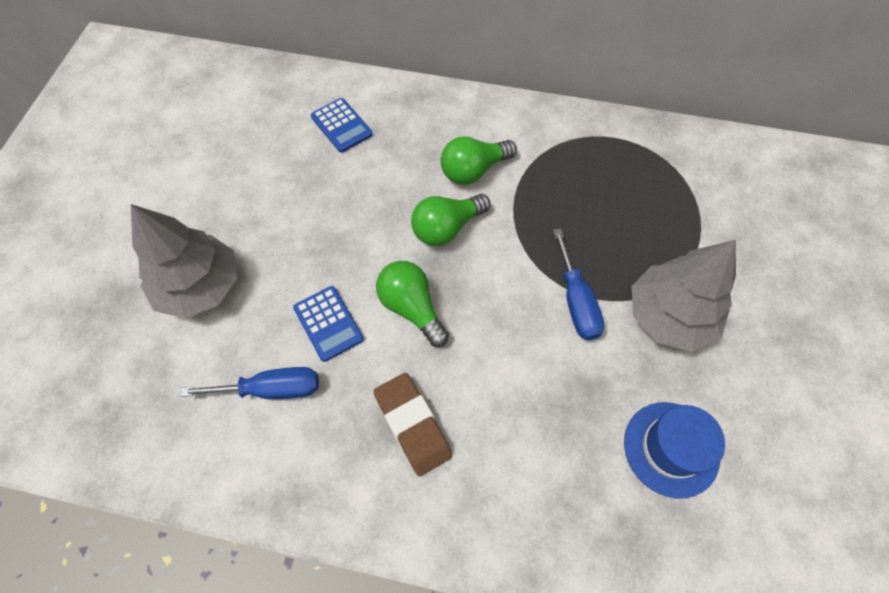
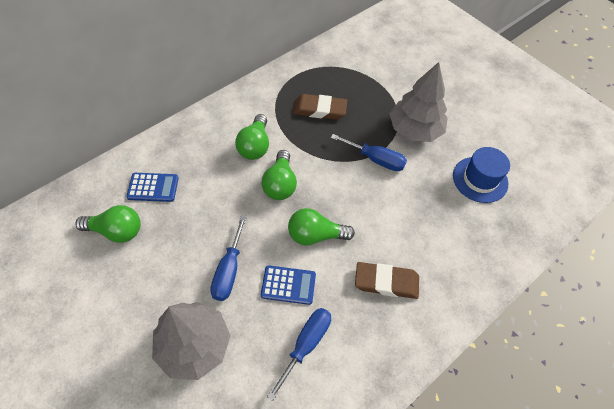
camera: 55 degrees left, 5 degrees down
none -> green light bulb [76,205,141,243]
none -> blue screwdriver [210,216,247,301]
none -> brown eraser [293,94,347,120]

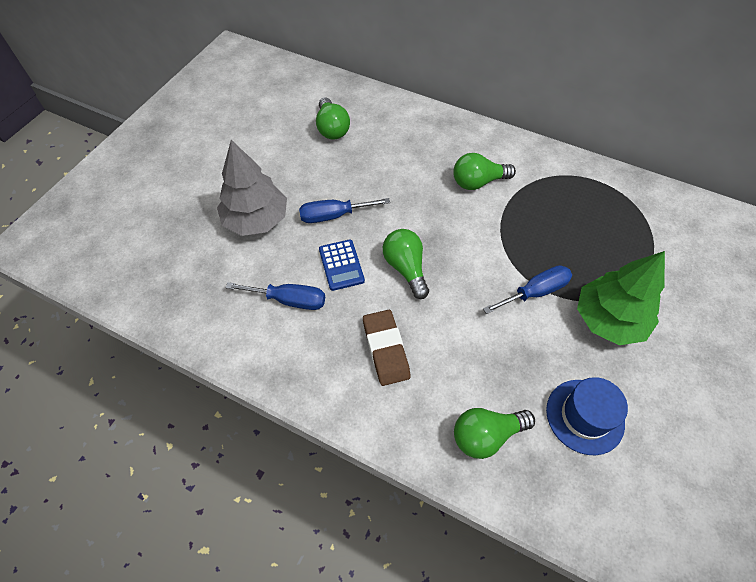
camera: 70 degrees right, 0 degrees up
blue calculator [126,173,179,202] -> none
green light bulb [261,150,297,200] -> green light bulb moved to [454,408,535,459]
brown eraser [293,94,347,120] -> none
blue screwdriver [331,134,407,171] -> blue screwdriver turned 120 degrees counterclockwise [483,265,572,314]
grey tree [389,62,448,142] -> green tree [577,251,665,345]

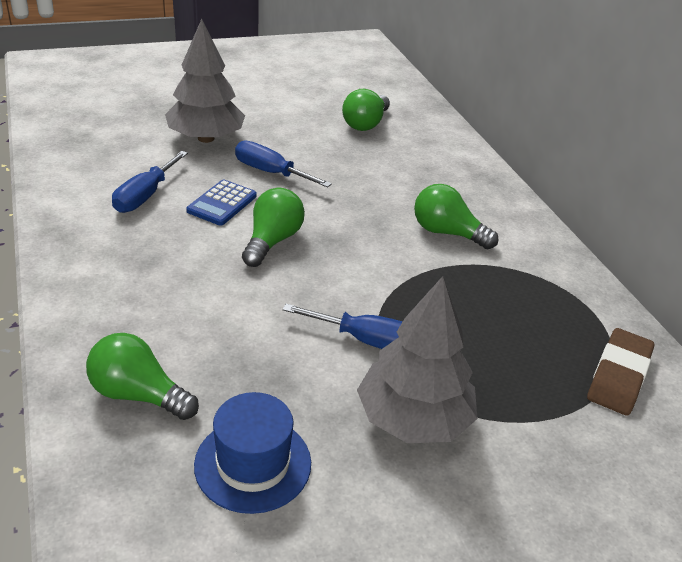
camera: 40 degrees right, 20 degrees down
blue screwdriver [226,282,325,310] -> blue screwdriver turned 60 degrees clockwise [112,151,188,213]
brown eraser [363,310,411,386] -> brown eraser moved to [587,328,654,416]
green tree [577,251,665,345] -> grey tree [357,276,478,443]

